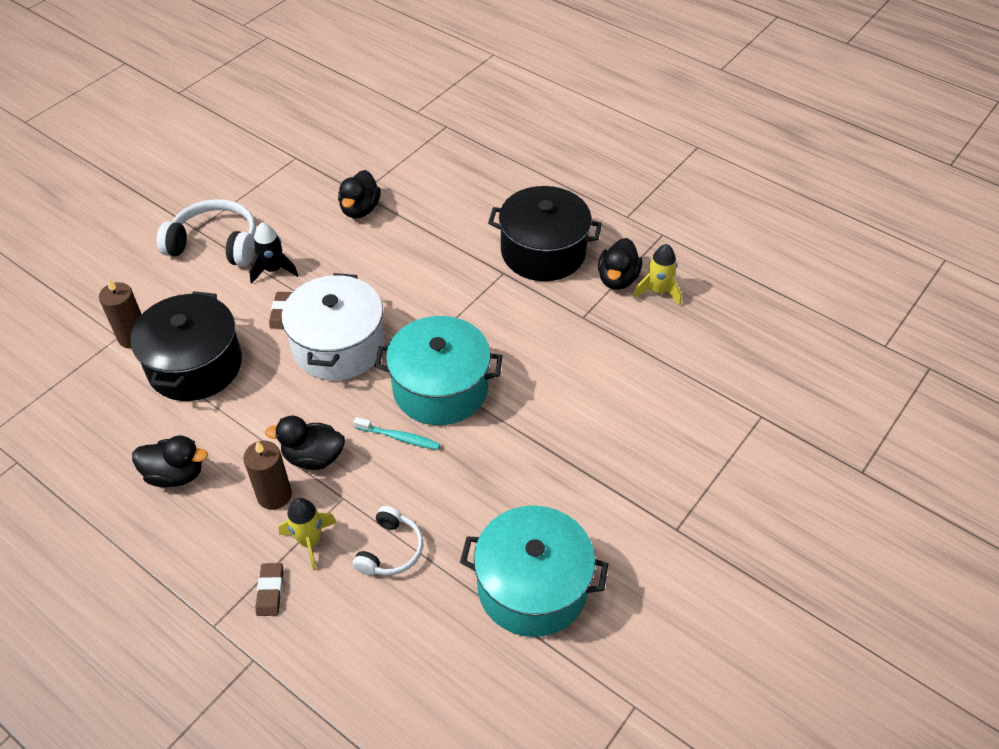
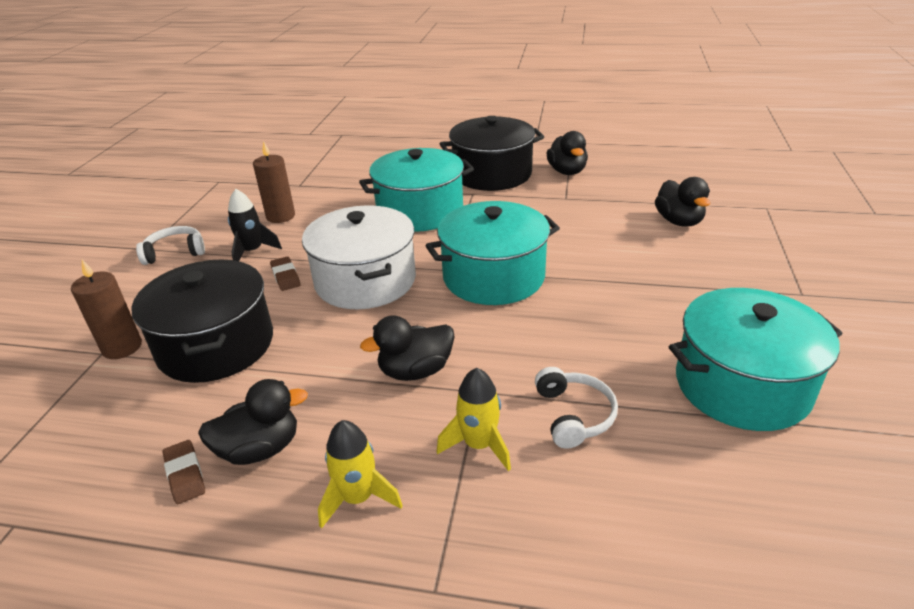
camera: 25 degrees left, 15 degrees down
white headphones [157,199,256,266] -> white headphones [136,226,205,265], size x0.61
brown candle [243,441,292,510] -> brown candle moved to [253,141,295,223]
brown eraser [256,563,284,616] -> brown eraser moved to [162,440,205,504]
black duck [338,170,381,218] -> black duck moved to [655,177,710,227]
turquoise toothbrush [354,417,440,450] -> none
yellow rocket [633,244,681,306] -> yellow rocket moved to [318,420,403,529]
none -> turquoise pot [359,148,474,232]

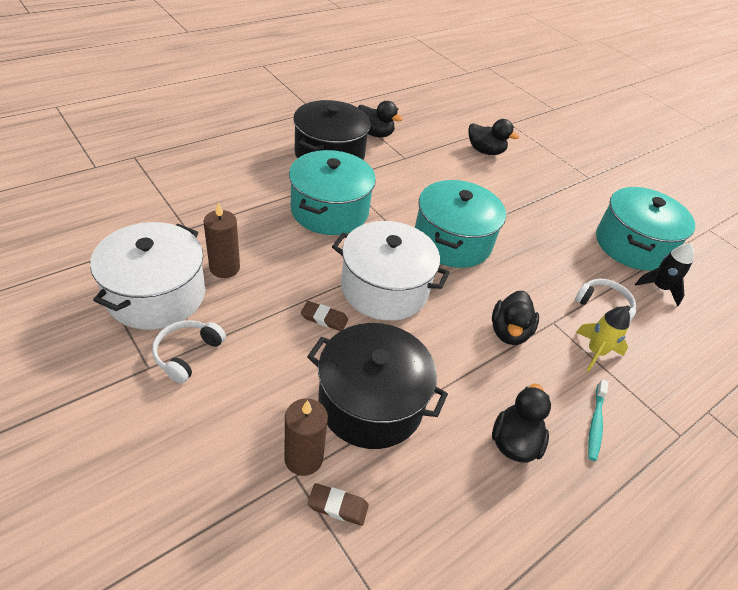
camera: 55 degrees left, 10 degrees up
brown eraser [162,440,205,504] -> brown eraser moved to [307,483,369,526]
black rocket [228,189,282,261] -> black rocket moved to [635,243,694,306]
yellow rocket [318,420,403,529] -> turquoise toothbrush [588,379,608,461]
none -> white pot [90,222,205,330]

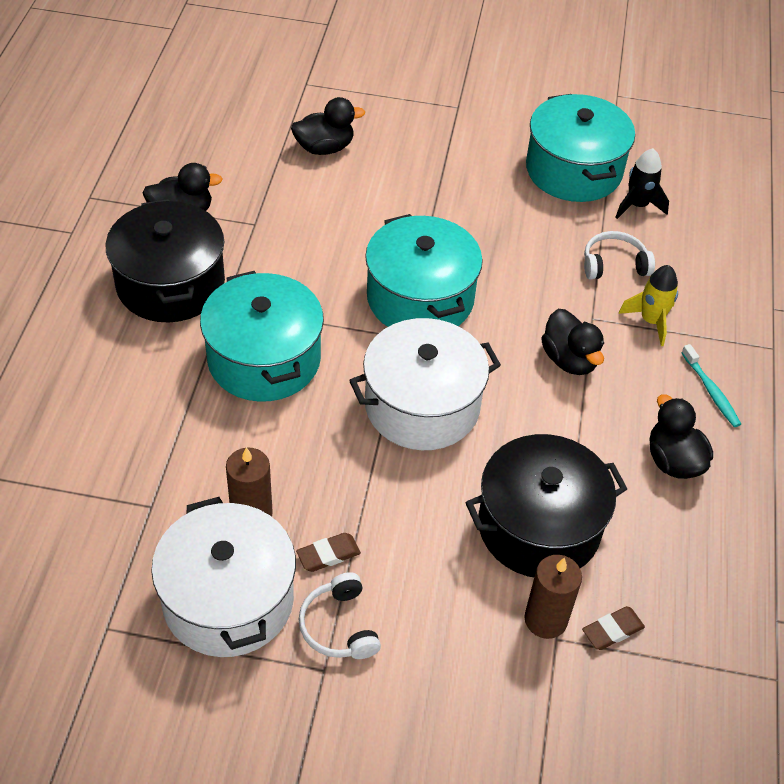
camera: 40 degrees left, 5 degrees up
brown eraser [301,301,348,331] -> brown eraser moved to [296,533,361,572]

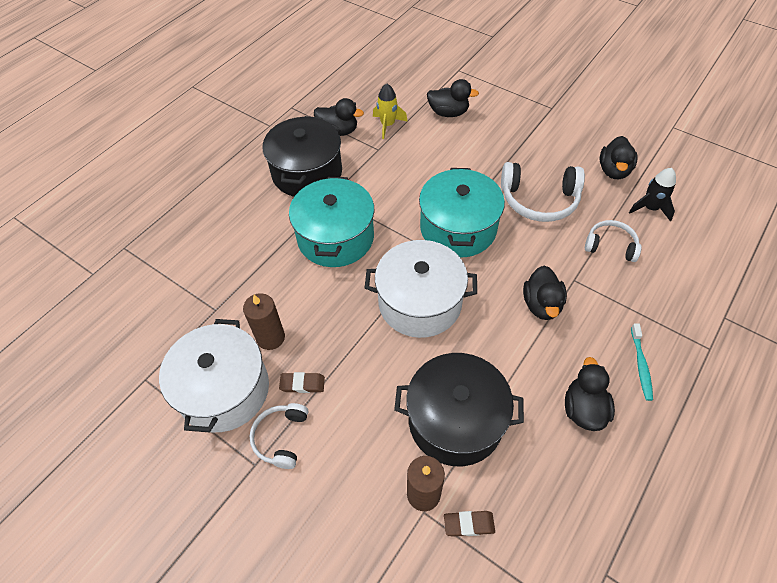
camera: 30 degrees right, 5 degrees up
turquoise pot [526,94,635,202] -> black duck [600,136,638,179]
yellow rocket [619,265,678,346] -> yellow rocket moved to [373,83,408,139]
none -> white headphones [501,162,585,222]

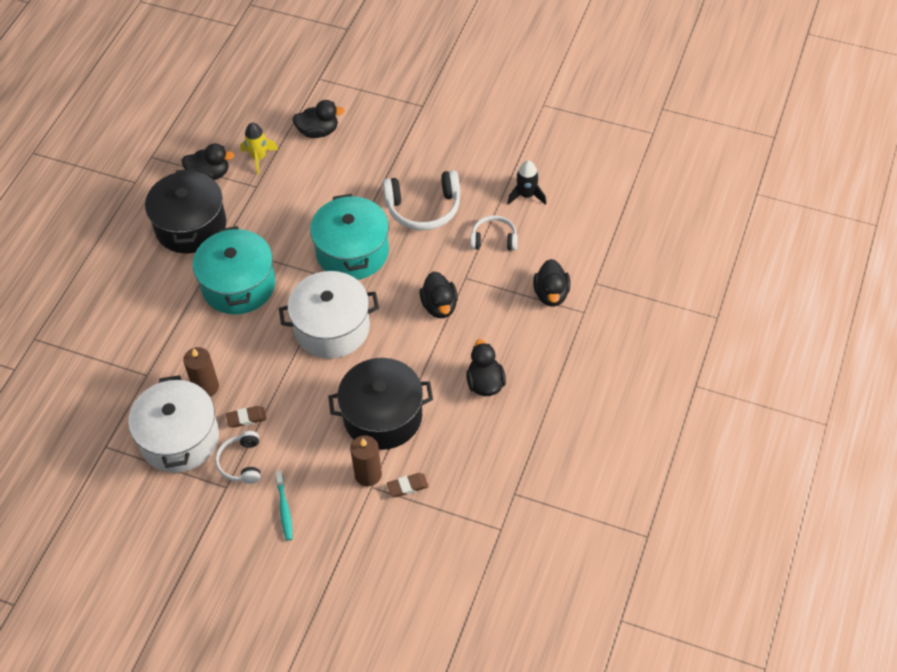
camera: 15 degrees left, 0 degrees up
black duck [600,136,638,179] -> black duck moved to [533,259,570,307]
turquoise toothbrush [631,323,653,401] -> turquoise toothbrush moved to [275,470,293,541]

